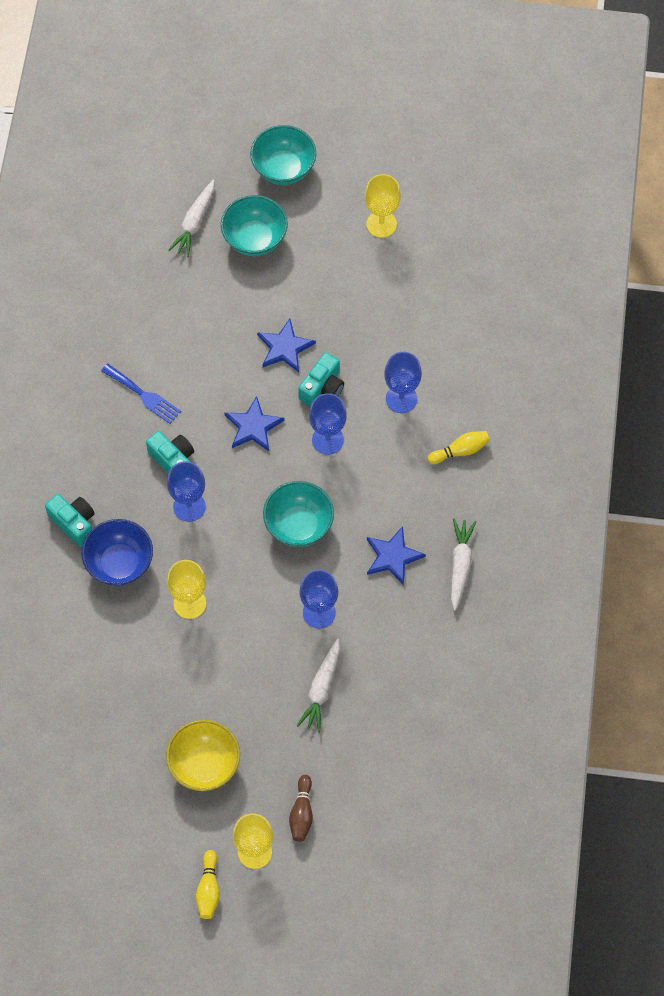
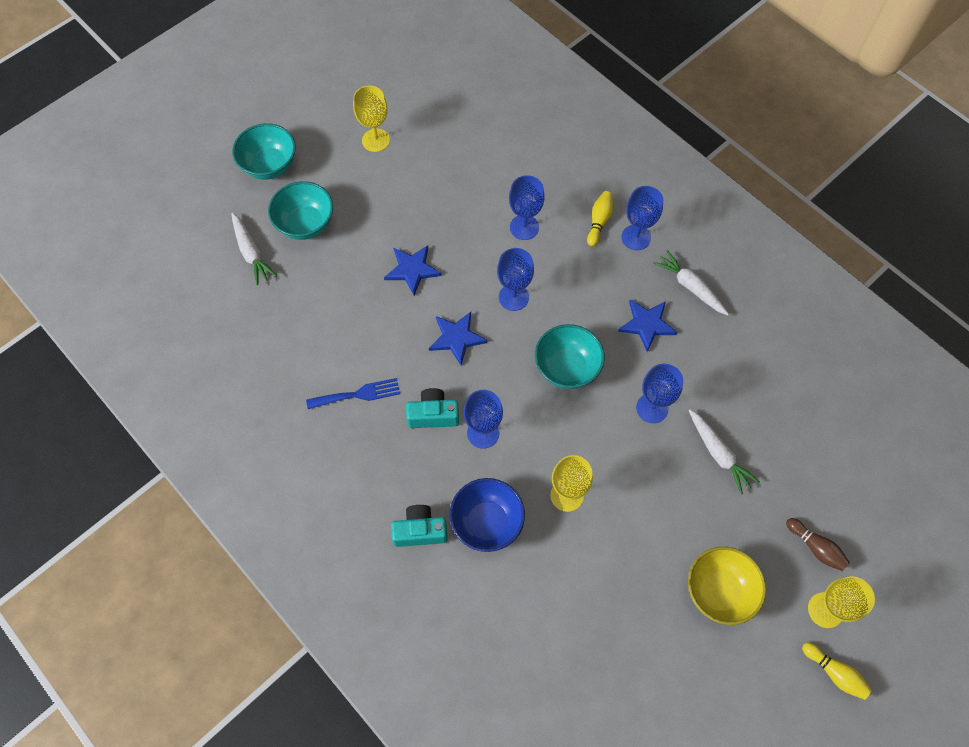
camera: 50 degrees left, 0 degrees up
turquoise camera [298,352,344,407] -> none
none -> blue goblet [621,186,663,250]

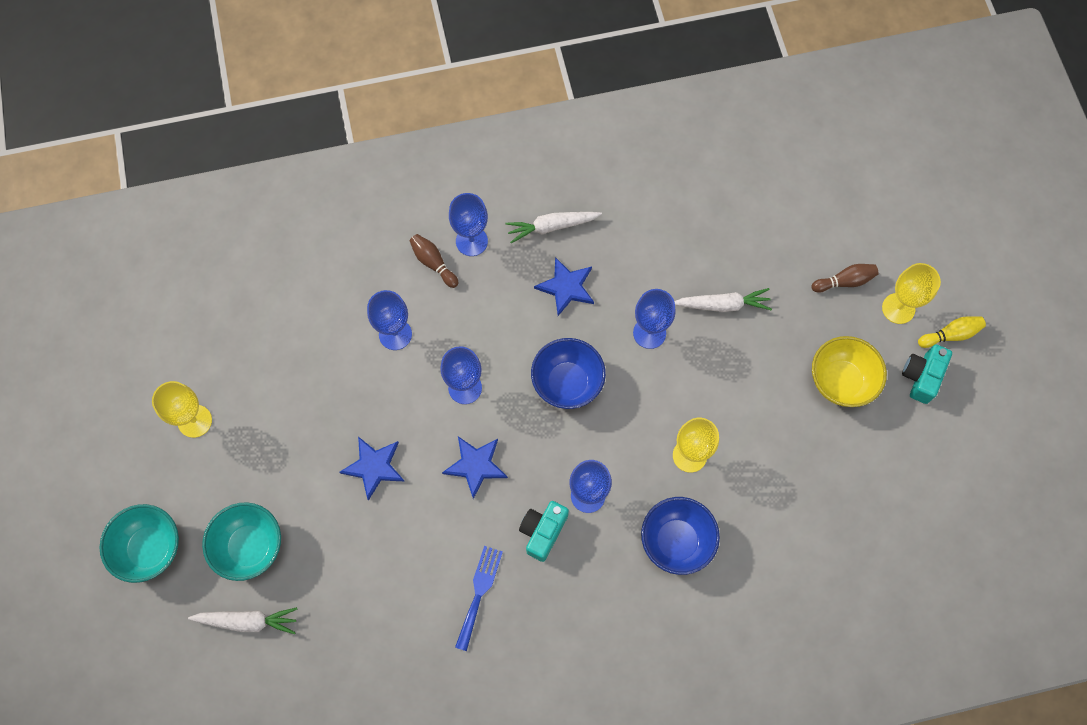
camera: 60 degrees left, 5 degrees up
turquoise camera [391,505,448,547] -> turquoise camera moved to [902,345,952,404]
turquoise bowl [535,324,605,389] -> blue bowl [531,338,606,409]
yellow bowling pin [587,191,613,246] -> brown bowling pin [410,234,459,288]

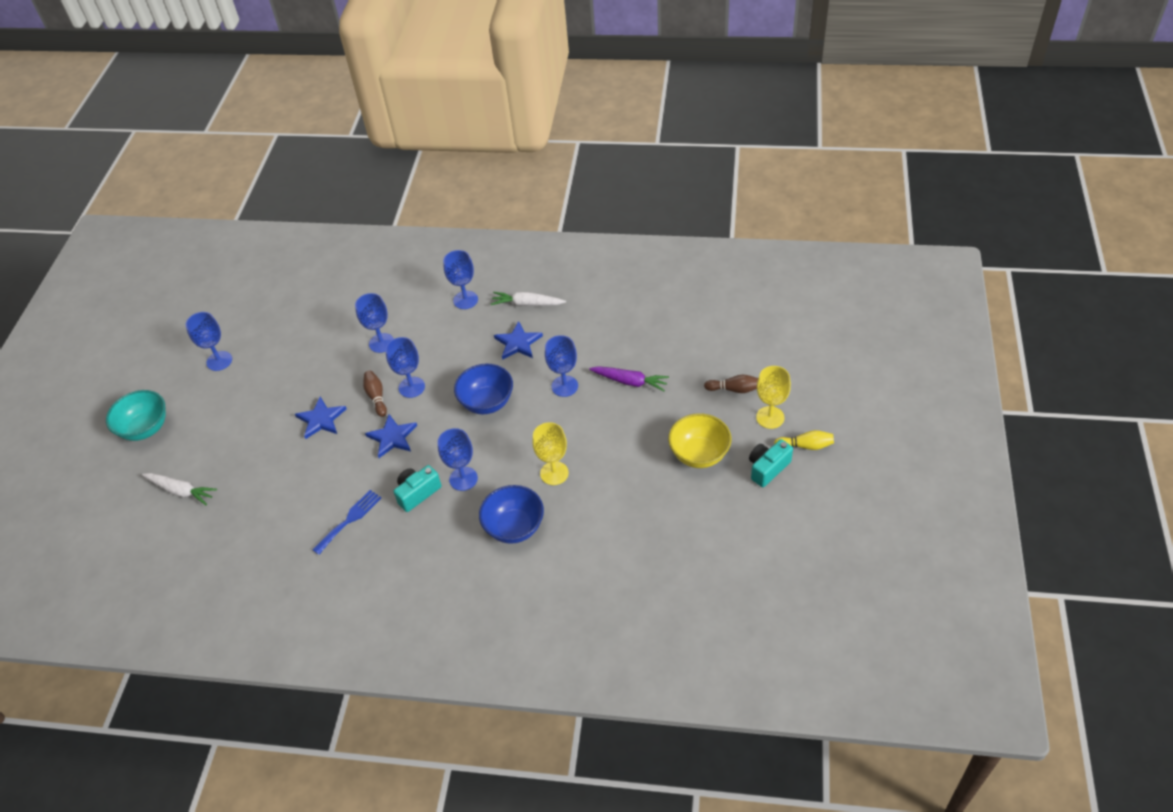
camera: 25 degrees right, 20 degrees down
yellow goblet [152,381,212,438] -> blue goblet [186,312,232,371]
turquoise bowl [202,502,281,581] -> none
brown bowling pin [410,234,459,288] -> brown bowling pin moved to [363,371,387,417]
white carrot [674,288,772,312] -> purple carrot [589,366,669,391]

